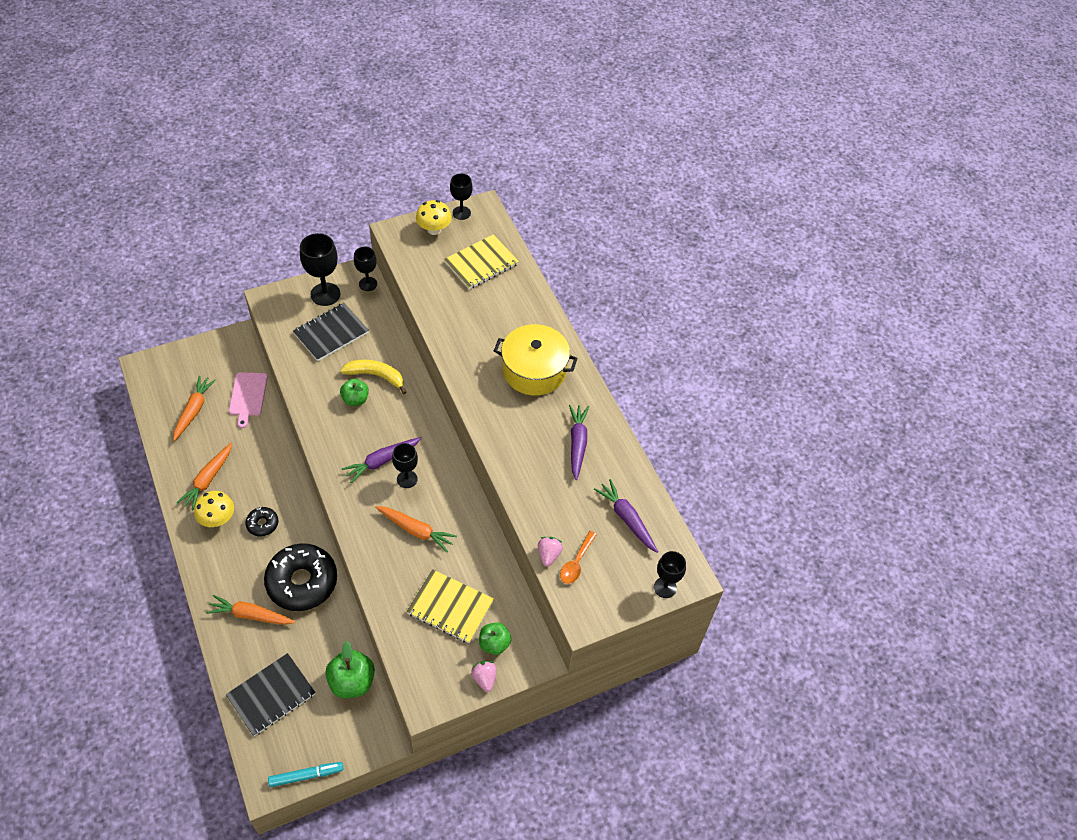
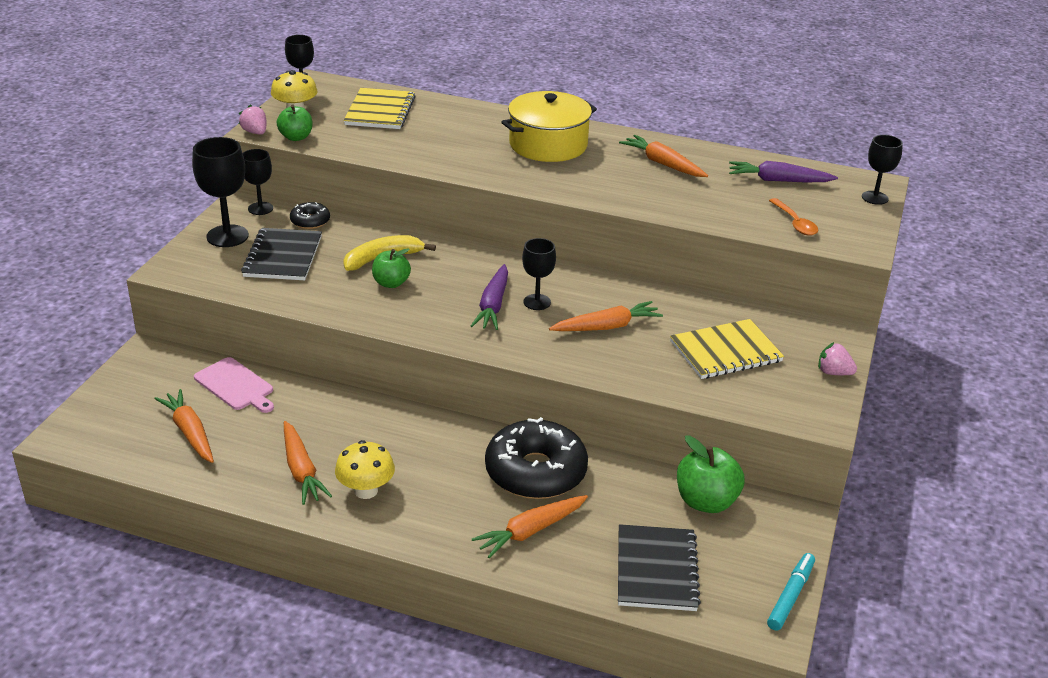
camera: 45 degrees left, 20 degrees down
black donut [245,507,278,537] -> black donut moved to [290,202,330,229]
green apple [479,623,511,655] -> green apple moved to [277,105,312,141]
pink strawberry [538,537,563,566] -> pink strawberry moved to [239,104,267,135]
purple carrot [569,405,589,480] -> orange carrot [619,135,708,177]

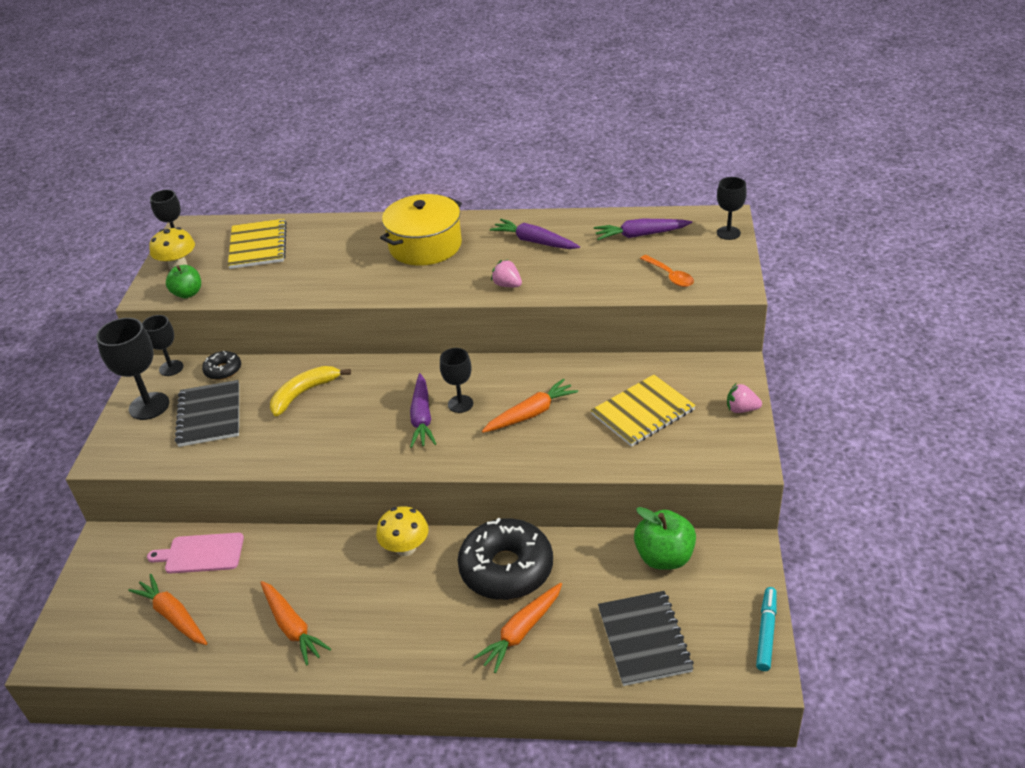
camera: 10 degrees left, 5 degrees up
pink cutting board [194,357,274,413] -> pink cutting board turned 150 degrees clockwise [147,533,244,573]
pink strawberry [239,104,267,135] -> pink strawberry moved to [491,260,522,287]
yellow mushroom [335,440,395,499] -> yellow mushroom moved to [376,506,429,556]
green apple [372,248,411,288] -> none
orange carrot [619,135,708,177] -> purple carrot [490,219,580,249]

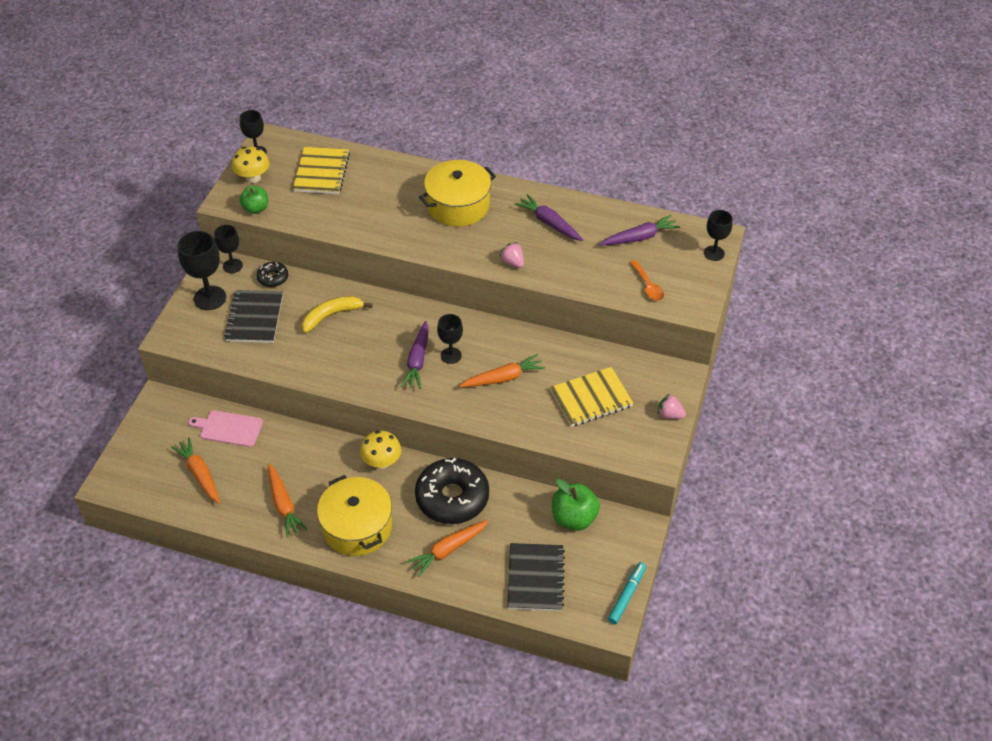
camera: 10 degrees right, 10 degrees up
purple carrot [594,219,692,240] -> purple carrot turned 150 degrees clockwise [599,215,680,245]
none -> yellow pot [317,475,392,556]

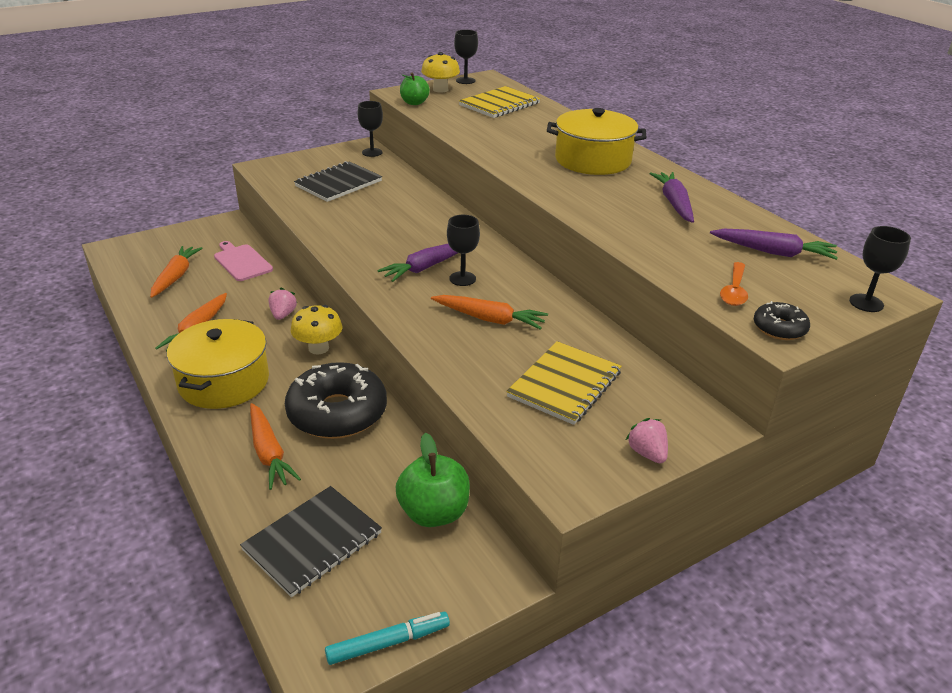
camera: 40 degrees right, 15 degrees down
black goblet [178,231,226,310] -> none
black donut [257,262,288,287] -> black donut moved to [754,301,810,340]
yellow banana [302,296,373,333] -> none
orange carrot [407,520,489,577] -> orange carrot turned 120 degrees counterclockwise [250,403,301,490]
pink strawberry [500,242,524,268] -> pink strawberry moved to [269,288,297,320]
yellow notebook [550,367,634,427] -> yellow notebook turned 75 degrees counterclockwise [506,341,622,425]

